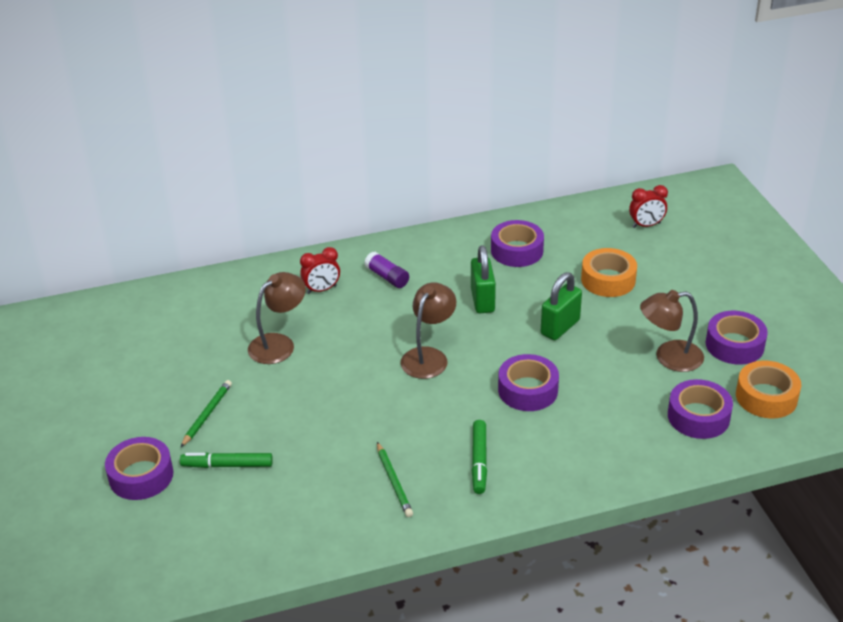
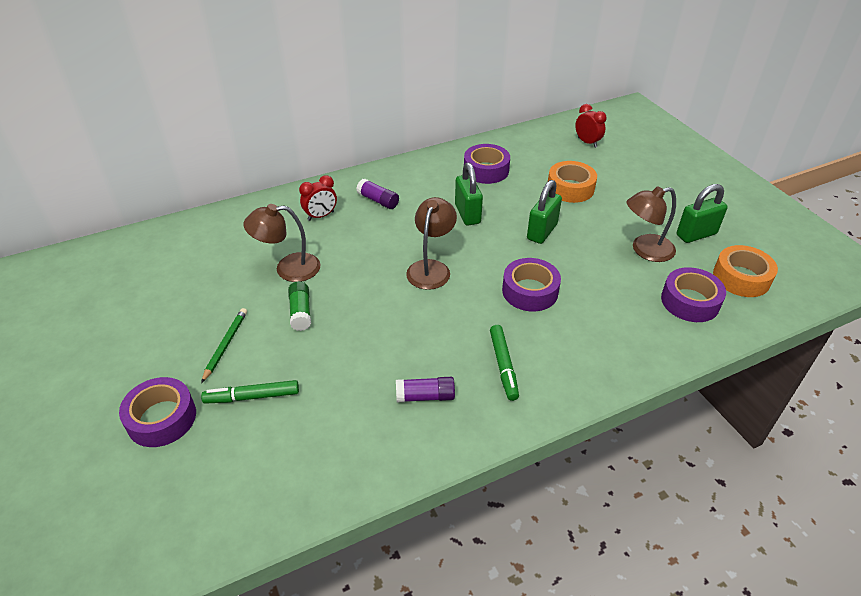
camera: 10 degrees left, 5 degrees up
brown lamp [248,272,306,364] -> brown lamp turned 135 degrees counterclockwise [243,204,320,282]
green pencil [377,442,413,517] -> purple glue stick [396,377,455,402]
red clock [629,185,668,228] -> red clock turned 105 degrees counterclockwise [575,104,606,148]
purple tape [706,311,768,365] -> green padlock [677,184,728,243]
none -> green glue stick [288,281,311,331]

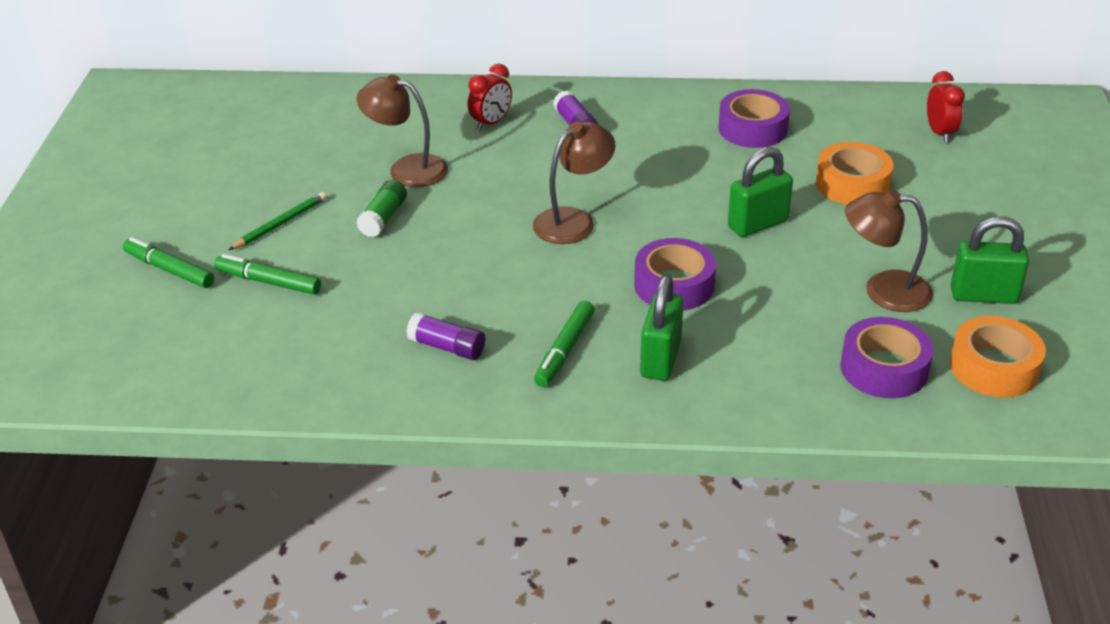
camera: 30 degrees right, 5 degrees down
purple tape [119,377,196,447] -> green marker [123,237,214,288]
red clock [299,175,337,221] -> red clock turned 45 degrees counterclockwise [468,64,512,130]
green padlock [455,163,483,226] -> green padlock moved to [640,275,684,381]

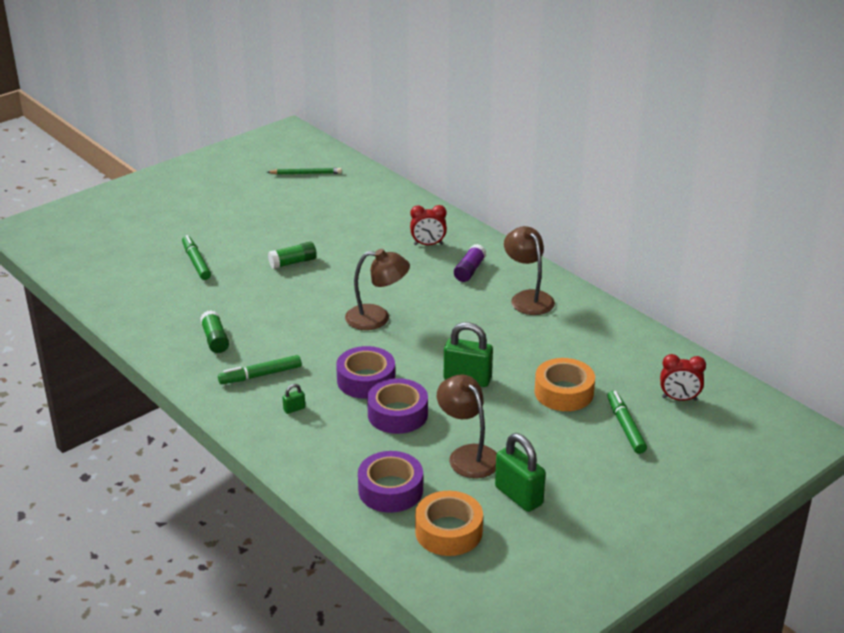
camera: 45 degrees right, 5 degrees down
green marker [123,237,214,288] -> green marker moved to [607,391,647,454]
green pencil [229,192,327,250] -> green pencil moved to [267,168,342,175]
brown lamp [356,74,448,187] -> brown lamp moved to [504,226,555,315]
purple glue stick [406,312,485,360] -> green glue stick [200,310,229,353]
green padlock [640,275,684,381] -> green padlock [282,384,305,414], size x0.44
purple tape [718,89,790,148] -> purple tape moved to [367,378,428,434]
red clock [927,71,965,143] -> red clock turned 60 degrees clockwise [660,354,706,401]

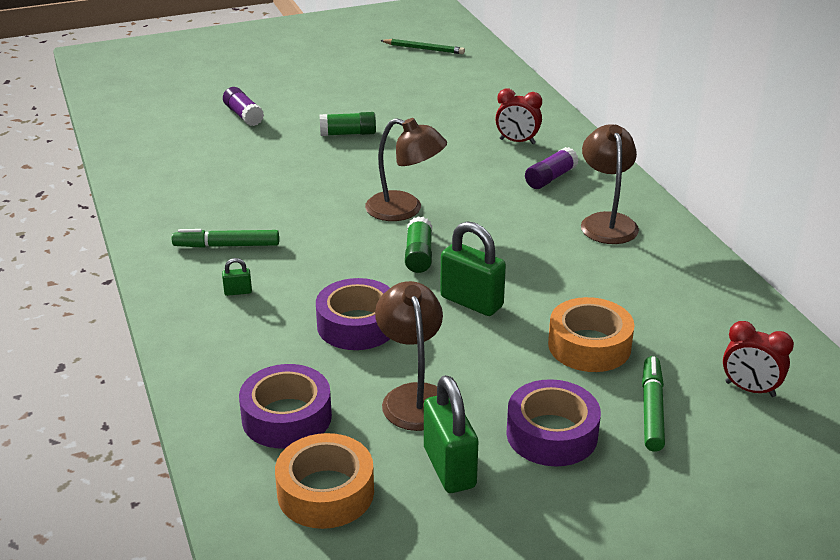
camera: 20 degrees right, 0 degrees up
green marker [182,235,211,280] -> purple glue stick [223,87,264,126]
green glue stick [200,310,229,353] -> green glue stick moved to [405,216,432,273]
purple tape [336,346,395,399] -> purple tape moved to [506,379,601,466]

